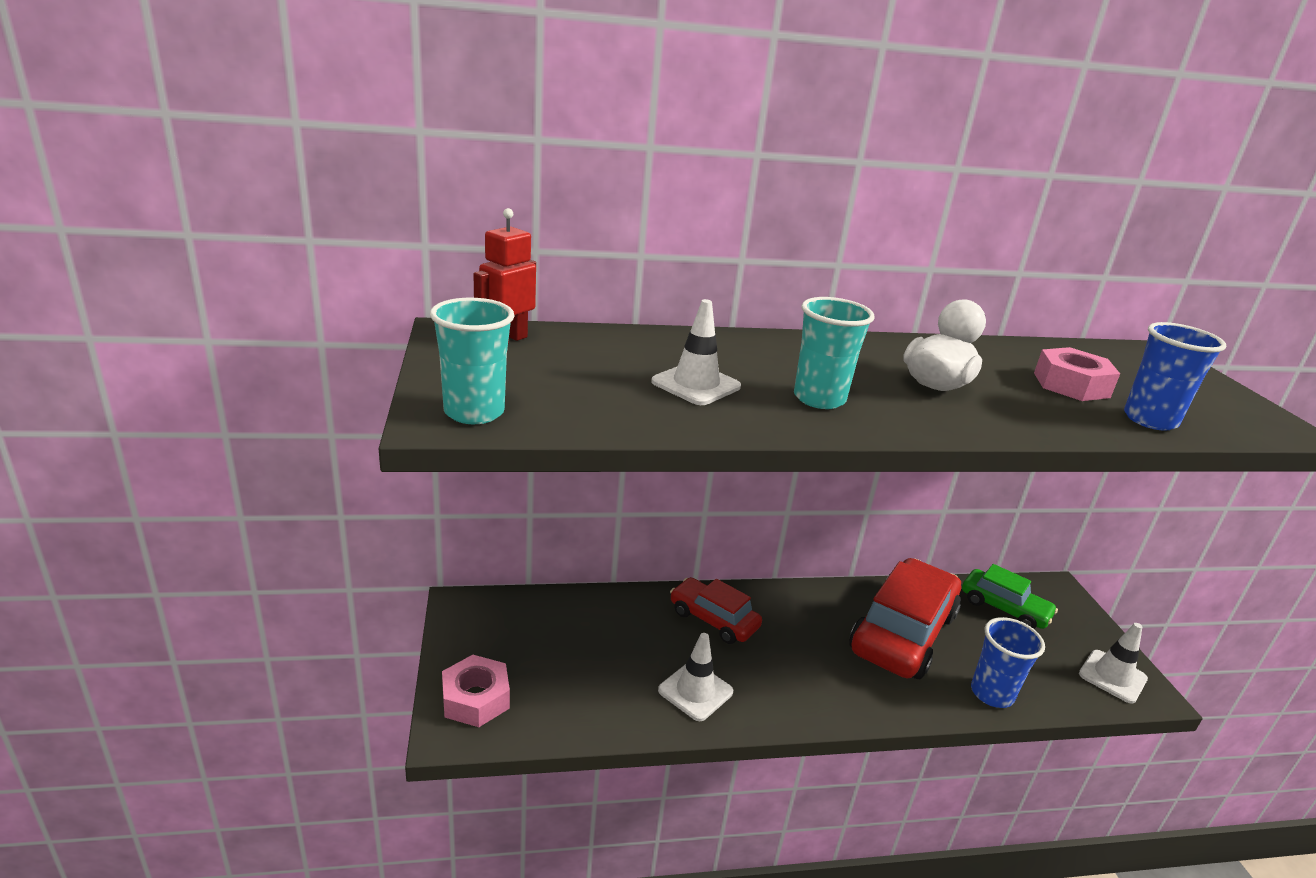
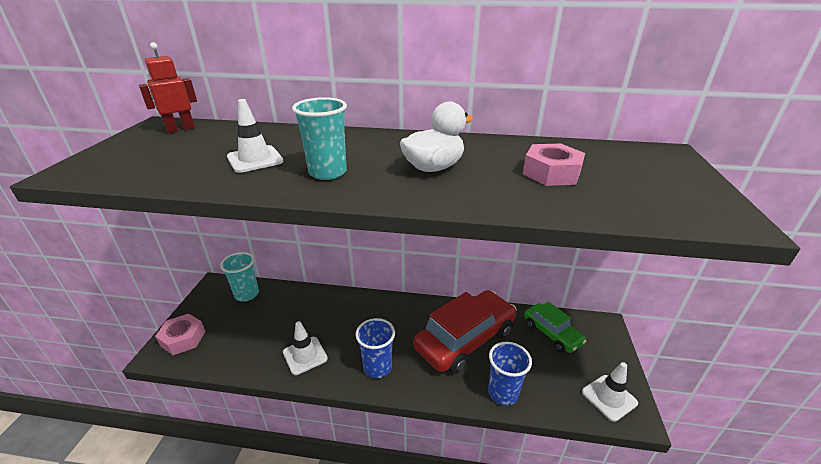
camera: 20 degrees right, 5 degrees up
turquoise cup [430,298,515,424] -> turquoise cup moved to [220,252,259,302]
red car [670,577,762,644] -> none
blue cup [1124,322,1226,431] -> blue cup moved to [356,318,395,378]

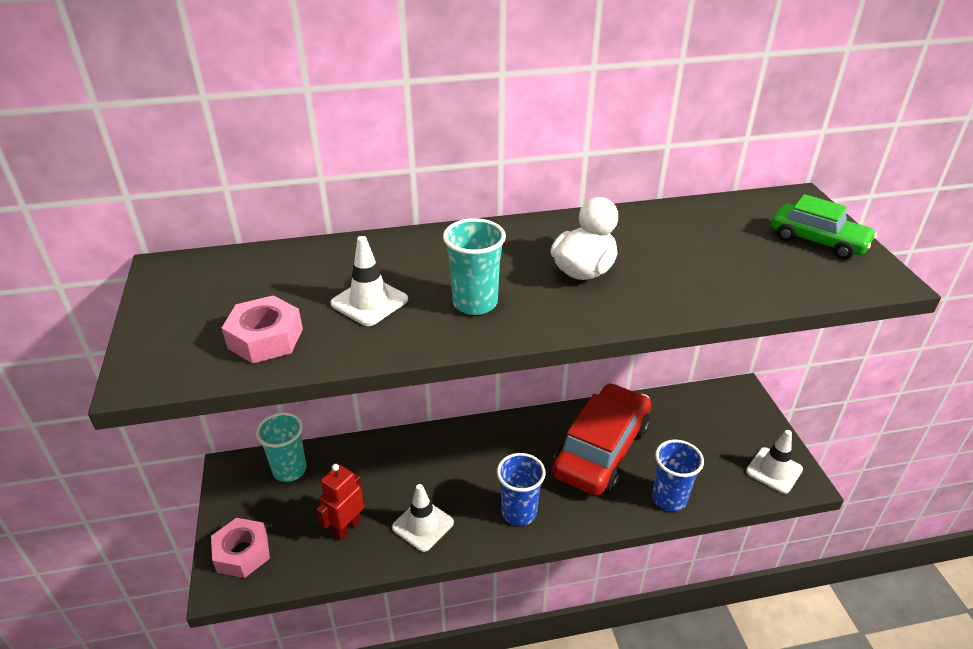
camera: 20 degrees left, 5 degrees up
red robot [139,42,197,133] -> red robot moved to [316,464,364,541]
pink nut [523,144,585,186] -> pink nut moved to [222,295,303,364]
green car [524,302,587,353] -> green car moved to [771,194,877,259]

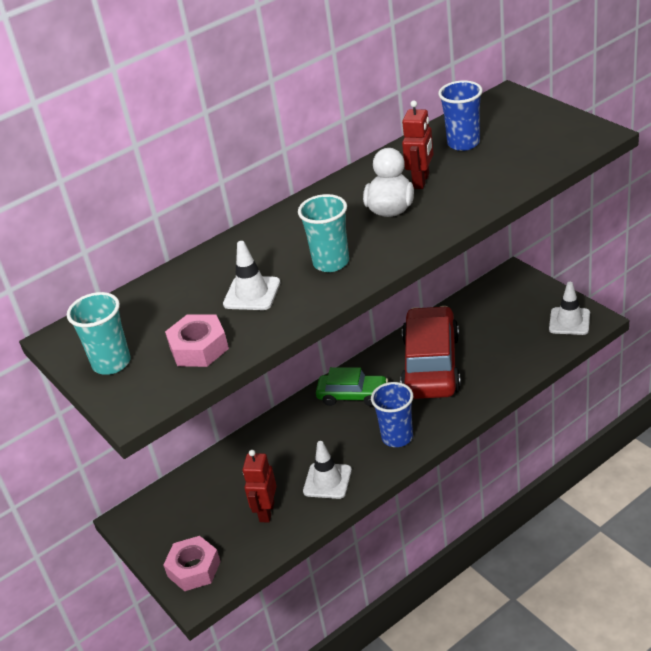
camera: 20 degrees left, 0 degrees up
turquoise cup [256,413,307,482] -> turquoise cup moved to [67,292,131,375]
blue cup [652,440,704,511] -> blue cup moved to [438,80,483,151]
green car [771,194,877,259] -> green car moved to [316,367,388,406]
none -> red robot [402,100,433,189]

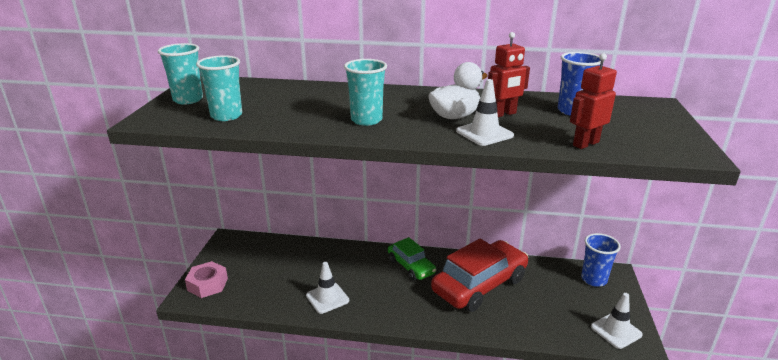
camera: 40 degrees right, 10 degrees down
pink nut [165,314,229,367] -> turquoise cup [196,55,242,121]
white traffic cone [223,241,280,310] -> white traffic cone moved to [456,79,514,146]
red robot [243,450,277,523] -> red robot moved to [570,53,617,149]
blue cup [371,382,413,447] -> blue cup moved to [581,233,621,287]

